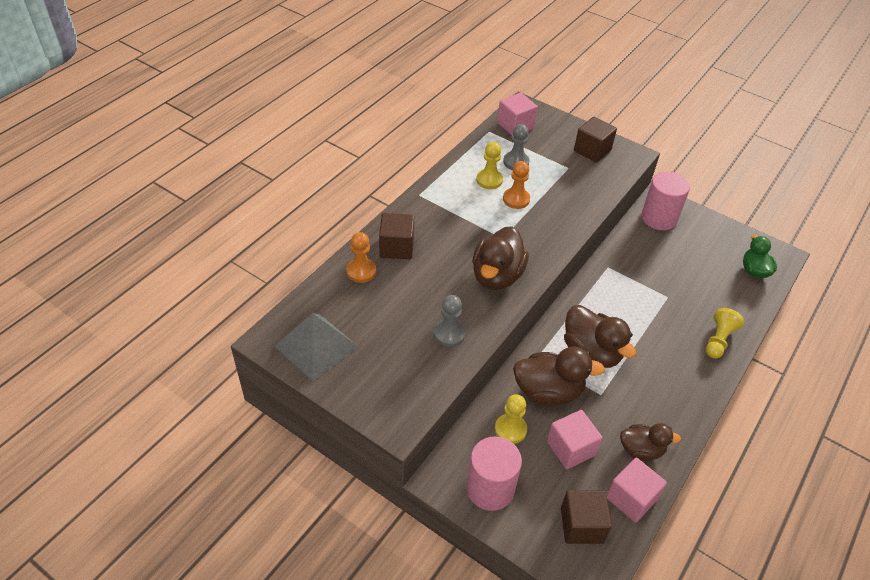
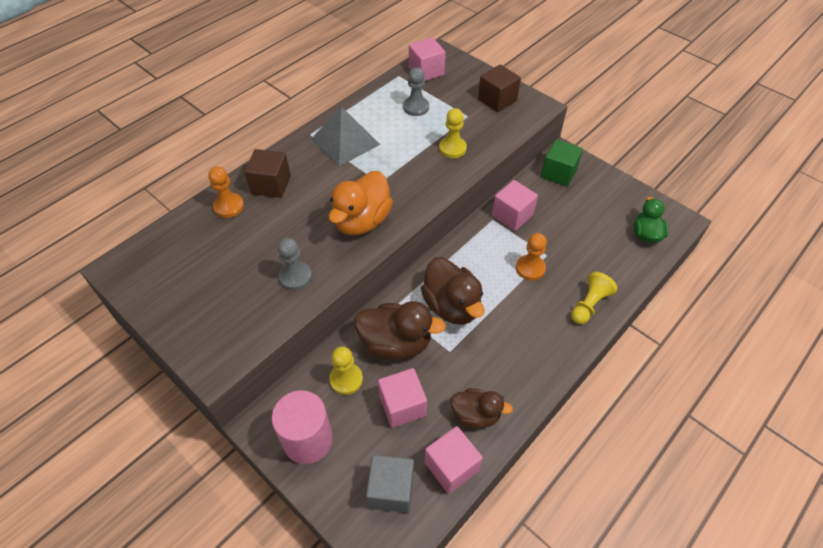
camera: 10 degrees right, 5 degrees up
grey pyramid [275,313,358,381] -> grey pyramid moved to [311,106,380,167]
brown duck [472,226,529,290] -> orange duck [328,171,393,235]
yellow pawn [476,142,503,189] -> yellow pawn moved to [439,108,467,158]
orange pawn [503,161,530,209] -> orange pawn moved to [516,233,547,280]
brown cube [561,490,612,544] -> grey cube [366,455,414,513]
pink cylinder [641,171,690,230] -> green cube [541,139,583,186]
none -> pink cube [492,180,538,231]

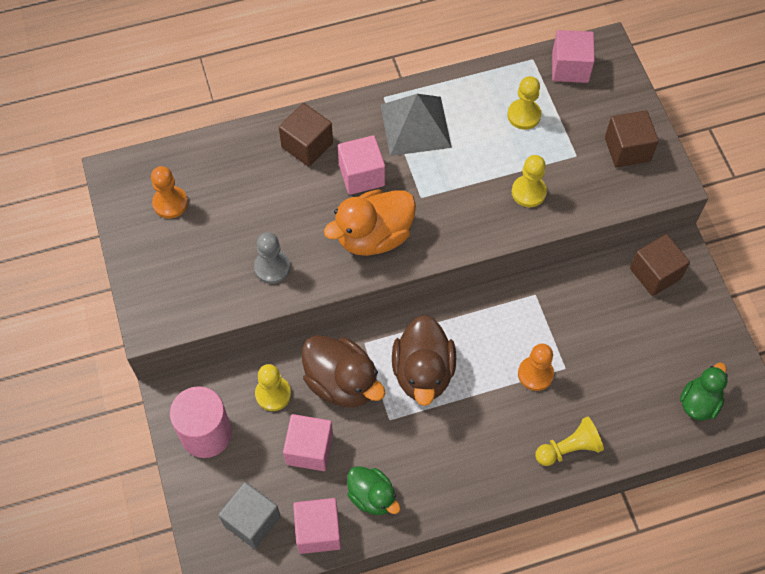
camera: 30 degrees right, 10 degrees up
orange pawn [208,166,244,218] -> orange pawn moved to [151,166,188,219]
grey pawn [403,67,429,116] -> yellow pawn [507,76,541,130]
brown duck [451,388,513,428] -> green duck [347,466,400,515]
pink cube [492,180,538,231] -> pink cube moved to [338,135,385,195]
green cube [541,139,583,186] -> brown cube [630,234,690,296]

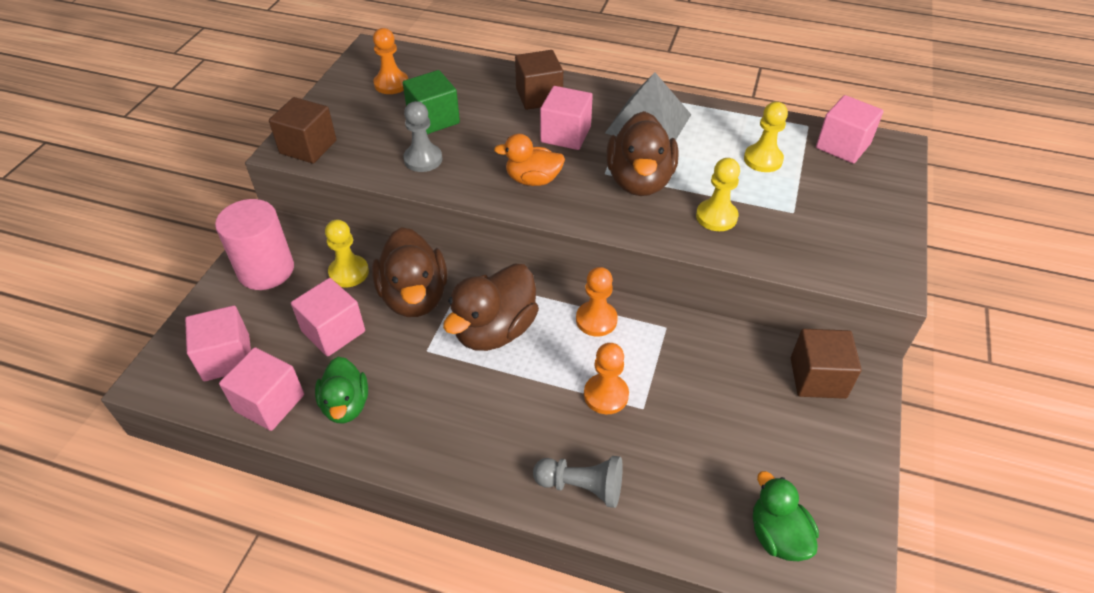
camera: 35 degrees right, 15 degrees down
grey cube [218,482,281,549] -> pink cube [185,305,251,381]
orange duck [324,189,416,256] -> orange duck [494,134,565,186], size x0.63
yellow pawn [535,416,604,466] -> grey pawn [533,456,623,508]
brown cube [605,110,659,168] -> brown cube moved to [269,97,337,164]
green duck [680,363,728,421] -> green duck turned 90 degrees counterclockwise [753,471,819,561]
none -> green cube [403,70,460,134]
none -> orange pawn [576,267,618,336]
none -> brown duck [606,111,678,196]

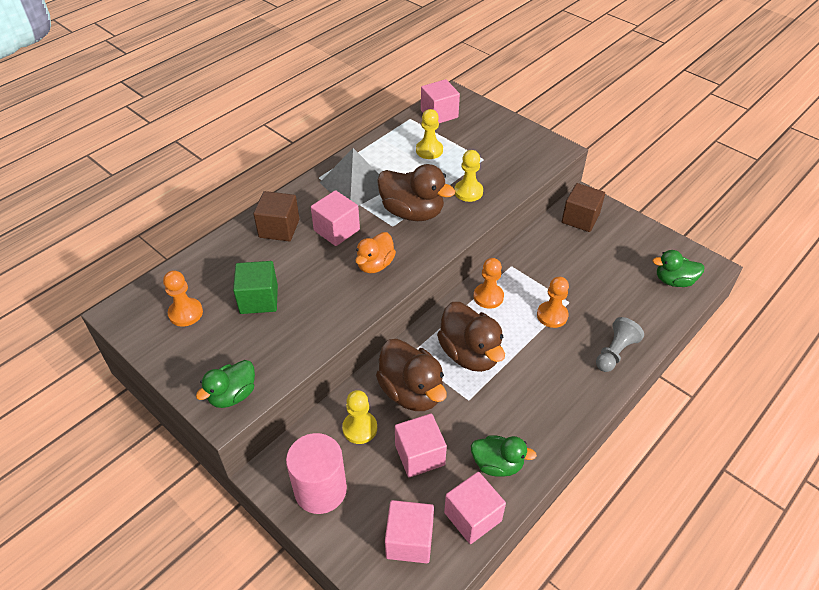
camera: 65 degrees left, 0 degrees up
brown cube [269,97,337,164] -> green duck [196,360,255,408]
brown duck [372,227,448,317] -> brown duck turned 45 degrees clockwise [376,339,447,411]
grey pawn [403,101,442,172] -> none

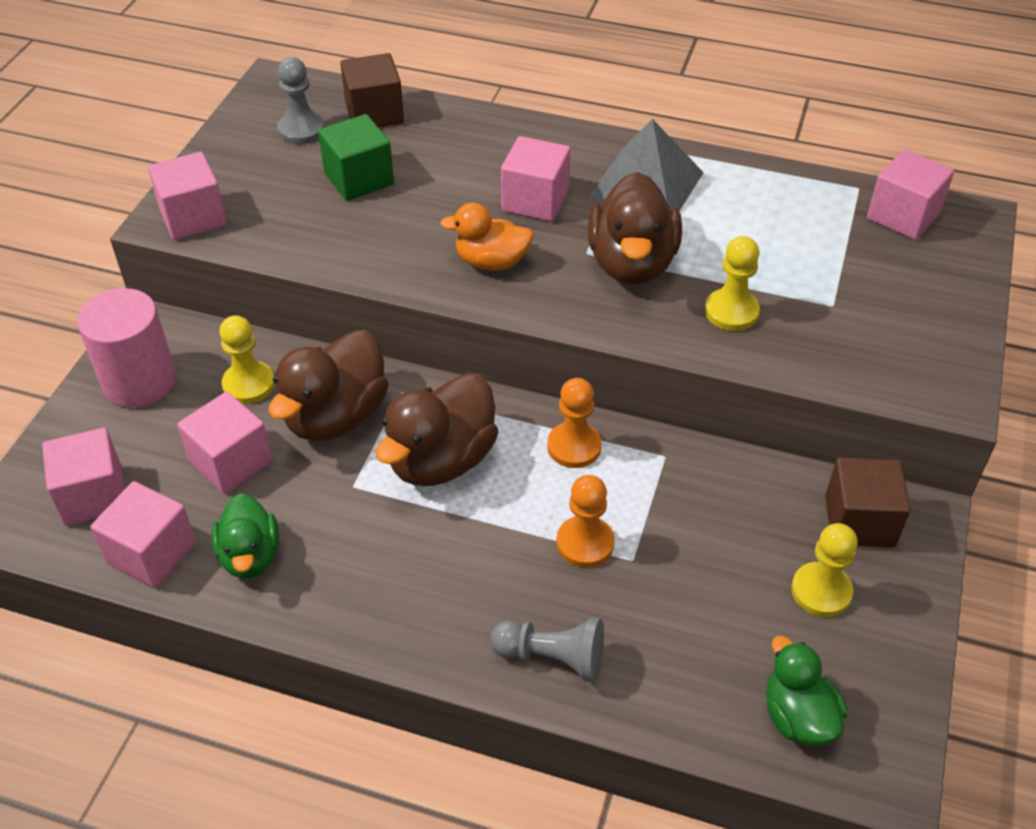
camera: 65 degrees right, 0 degrees up
orange pawn [163,271,203,327] -> grey pawn [277,57,325,144]
green duck [196,360,255,408] -> pink cube [148,152,227,240]
brown cube [253,191,299,241] -> brown cube moved to [340,53,404,127]
yellow pawn [416,109,443,159] -> yellow pawn moved to [791,523,857,617]

